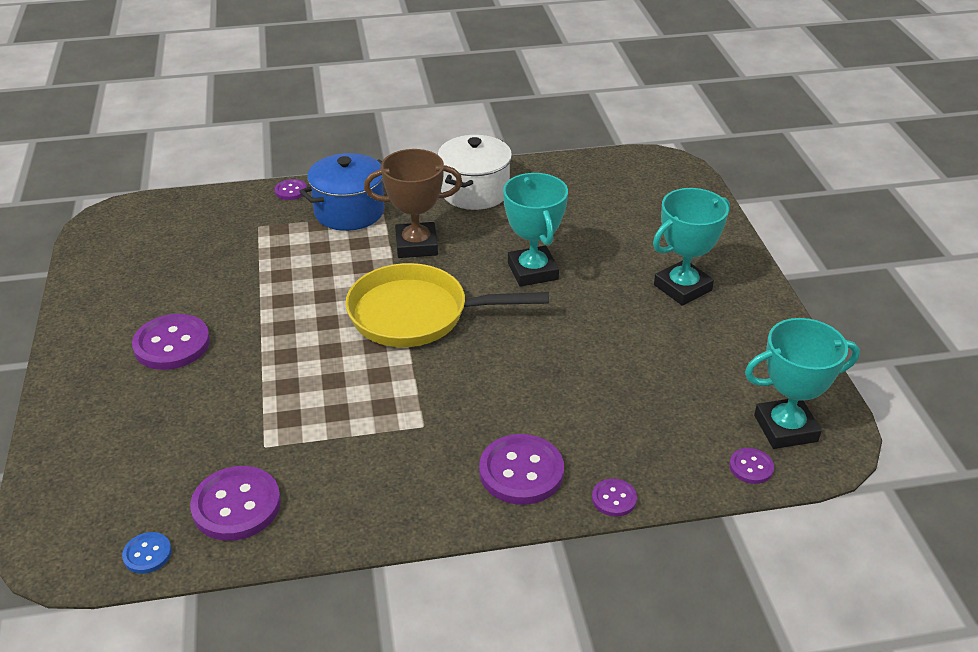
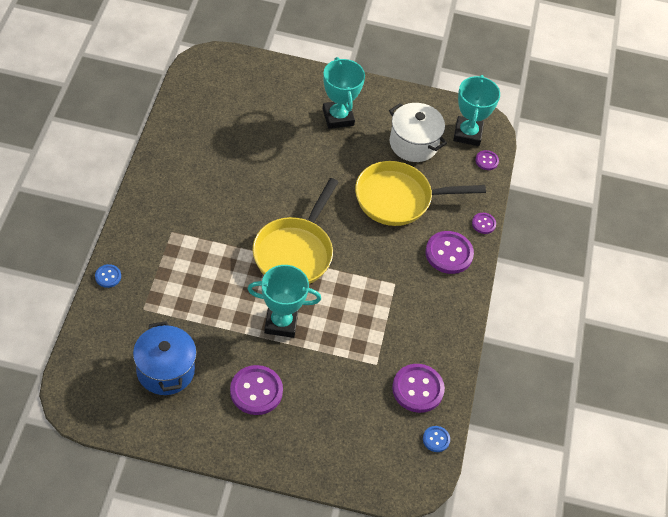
camera: 75 degrees left, 15 degrees up
purple button [275,179,307,200] -> blue button [95,264,121,288]
blue pot [299,153,385,231] -> blue pot moved to [133,321,197,395]
brown trophy [364,149,463,258] -> none
white pot [438,135,512,210] -> white pot moved to [389,103,447,162]
turquoise trophy [503,173,568,287] -> turquoise trophy moved to [247,265,321,338]
none -> yellow pan [355,161,486,226]

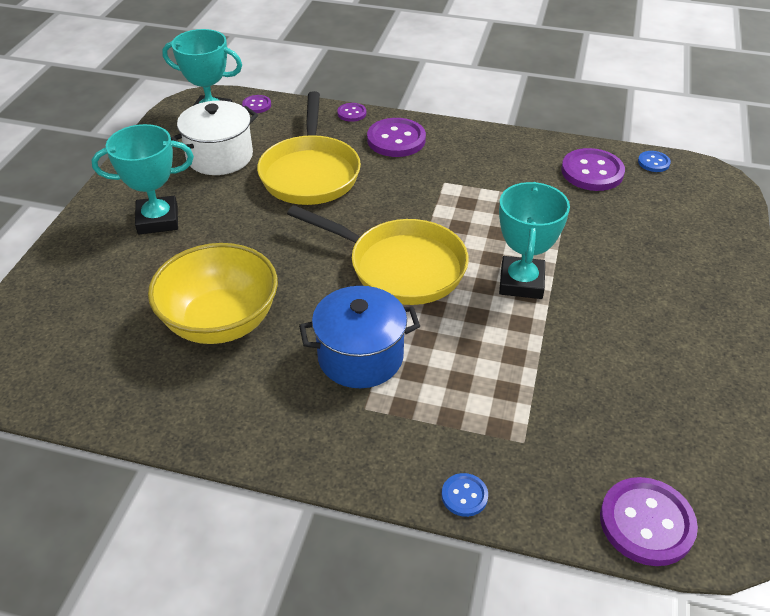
camera: 80 degrees left, 10 degrees down
blue pot [133,321,197,395] -> blue pot moved to [299,286,420,388]
purple button [230,365,283,415] -> purple button moved to [600,477,698,566]
none -> yellow bowl [148,243,278,344]

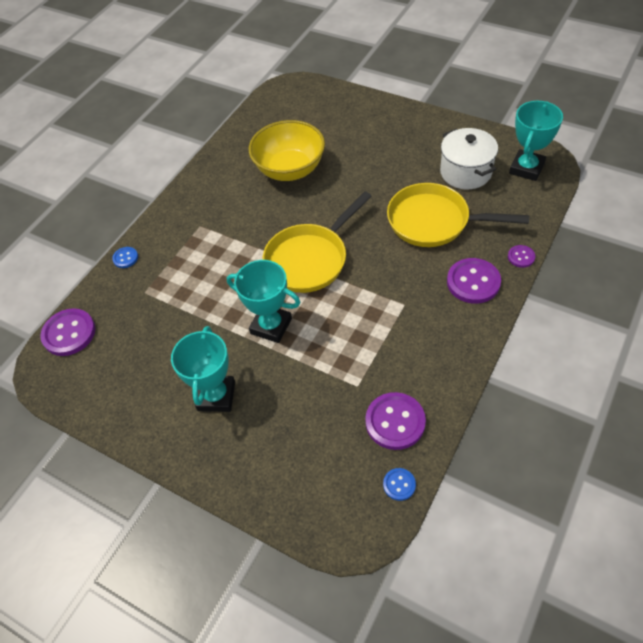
camera: 110 degrees right, 10 degrees up
turquoise trophy [92,124,194,234] -> turquoise trophy moved to [171,326,235,412]
purple button [242,95,271,113] -> none
blue pot [299,286,420,388] -> none

